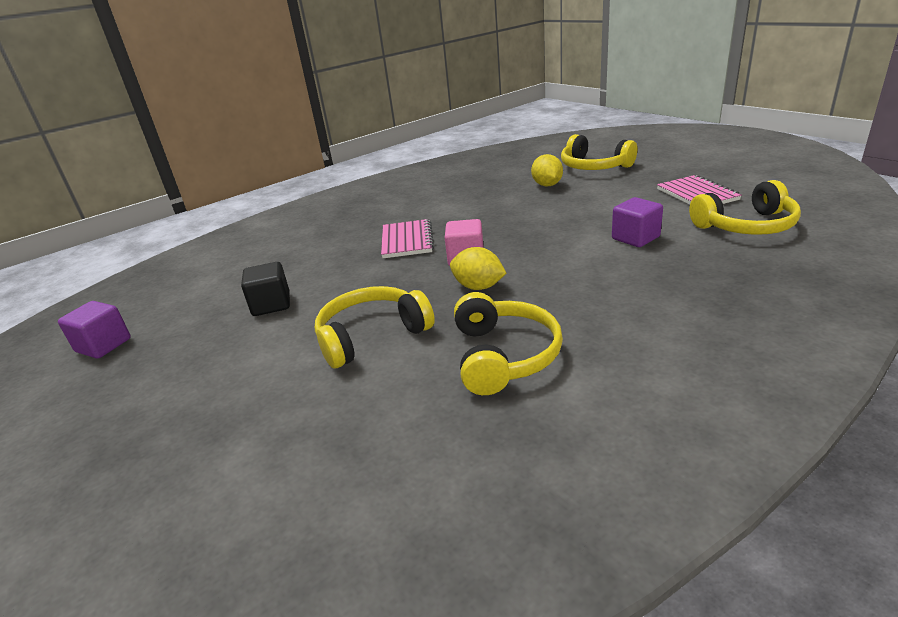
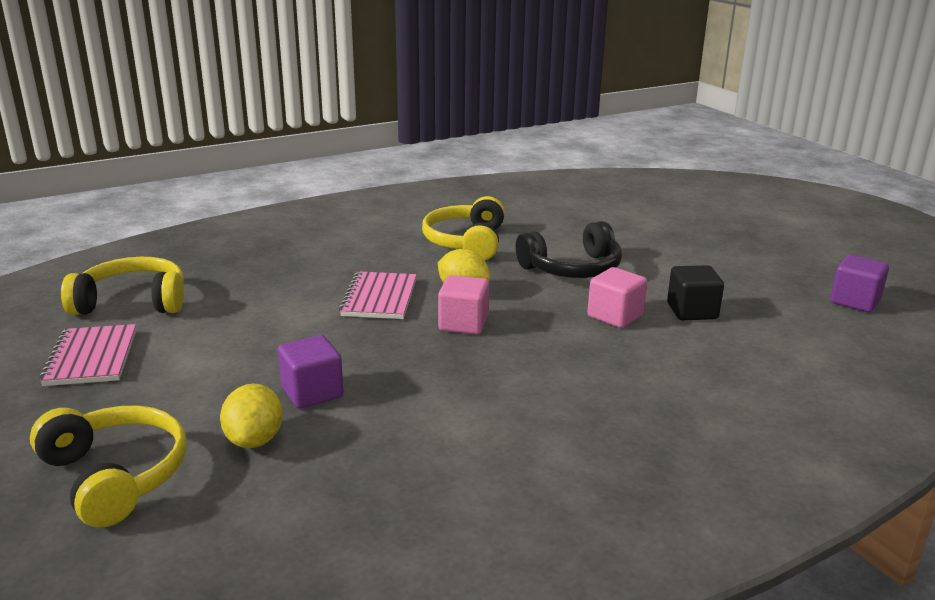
camera: 175 degrees left, 5 degrees down
yellow headphones [314,286,435,368] -> black headphones [516,221,622,278]
pink notebook [381,219,434,258] -> pink notebook moved to [339,271,417,319]
purple cube [612,197,663,247] -> purple cube moved to [278,335,343,408]
none -> pink cube [588,267,647,328]

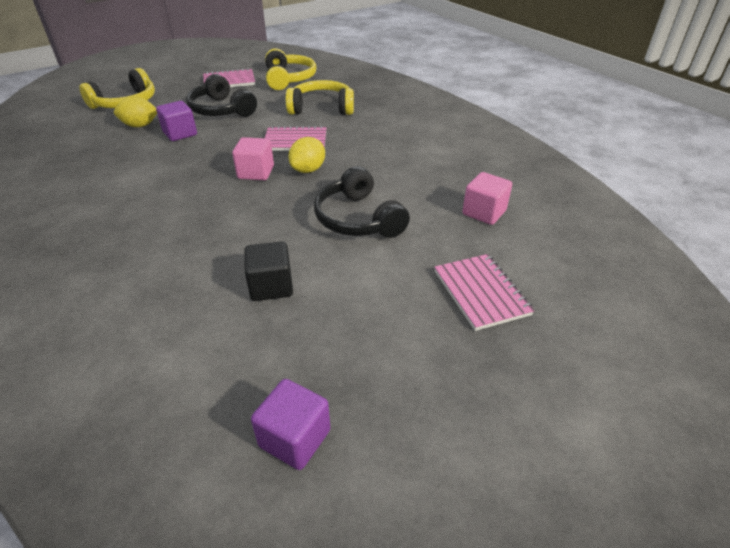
camera: 85 degrees right, 15 degrees up
yellow headphones [422,196,505,260] -> yellow headphones moved to [286,80,354,115]
pink cube [588,267,647,328] -> pink cube moved to [462,172,512,225]
none -> black headphones [186,74,257,117]
none -> pink notebook [434,254,535,331]

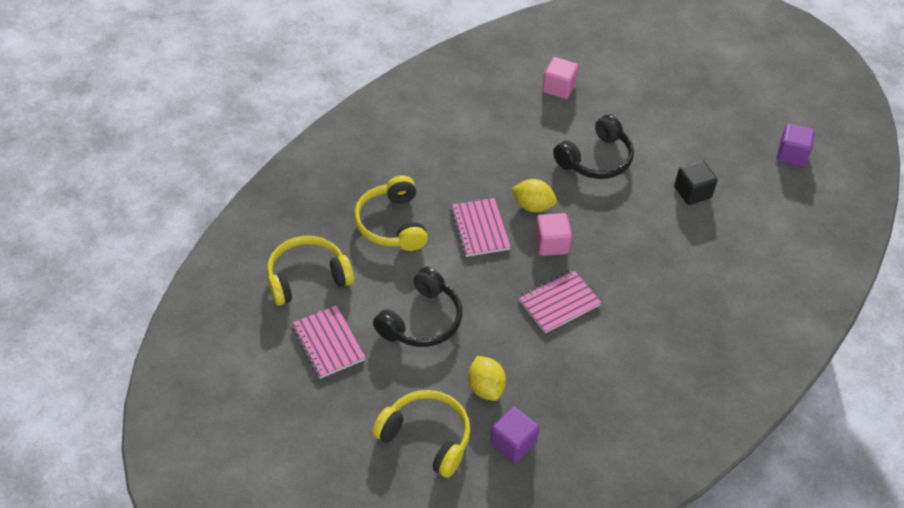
camera: 105 degrees left, 10 degrees up
purple cube [156,101,197,141] -> purple cube moved to [490,407,539,463]
pink notebook [434,254,535,331] -> pink notebook moved to [518,270,602,333]

